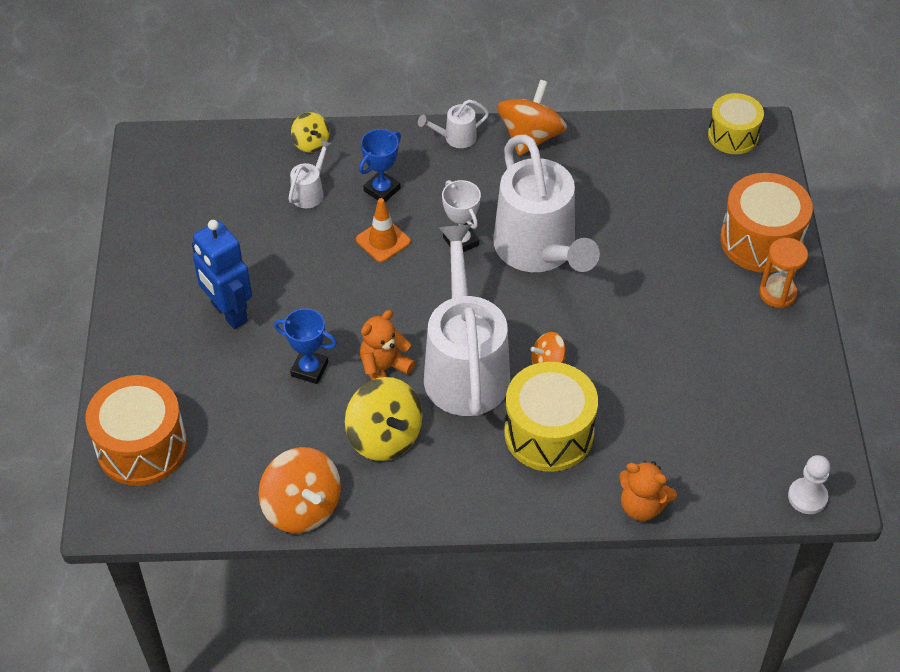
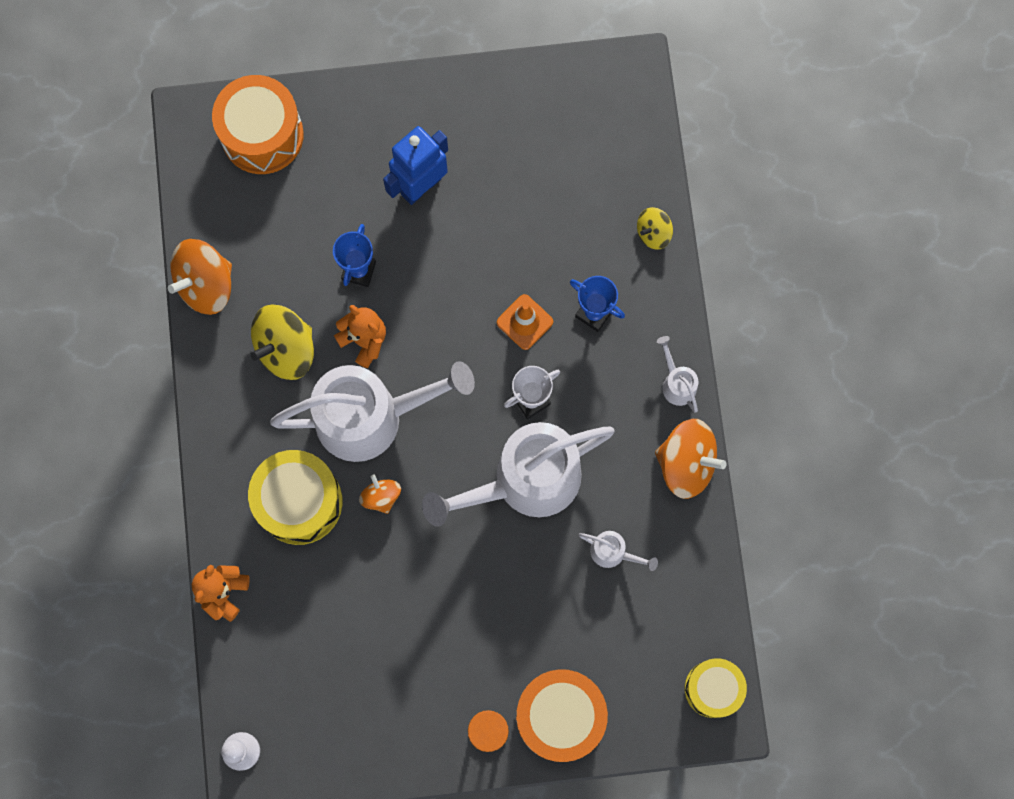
camera: 85 degrees right, 25 degrees up
white watering can [288,140,332,208] -> white watering can moved to [579,531,658,571]

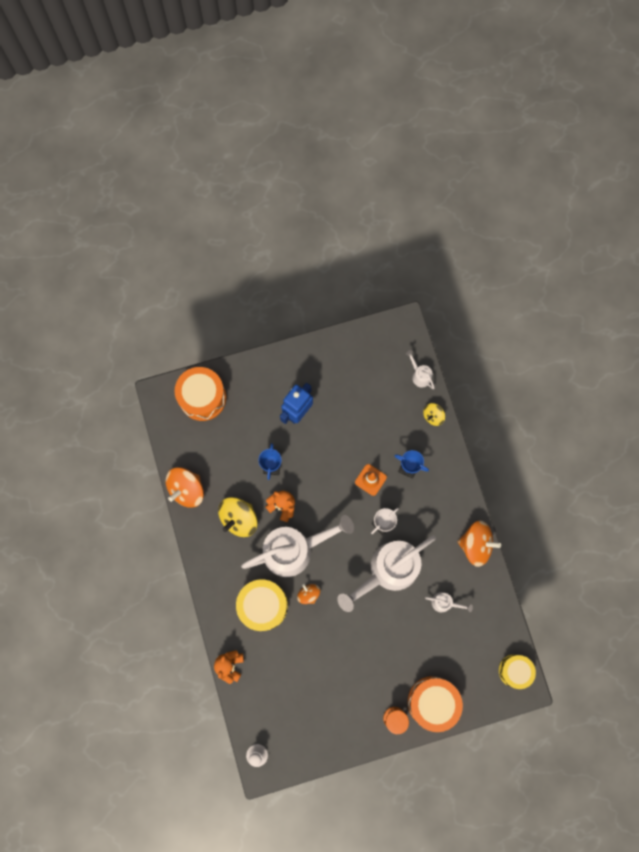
camera: 10 degrees left, 0 degrees up
white watering can [657,336,699,413] -> white watering can moved to [406,350,435,389]

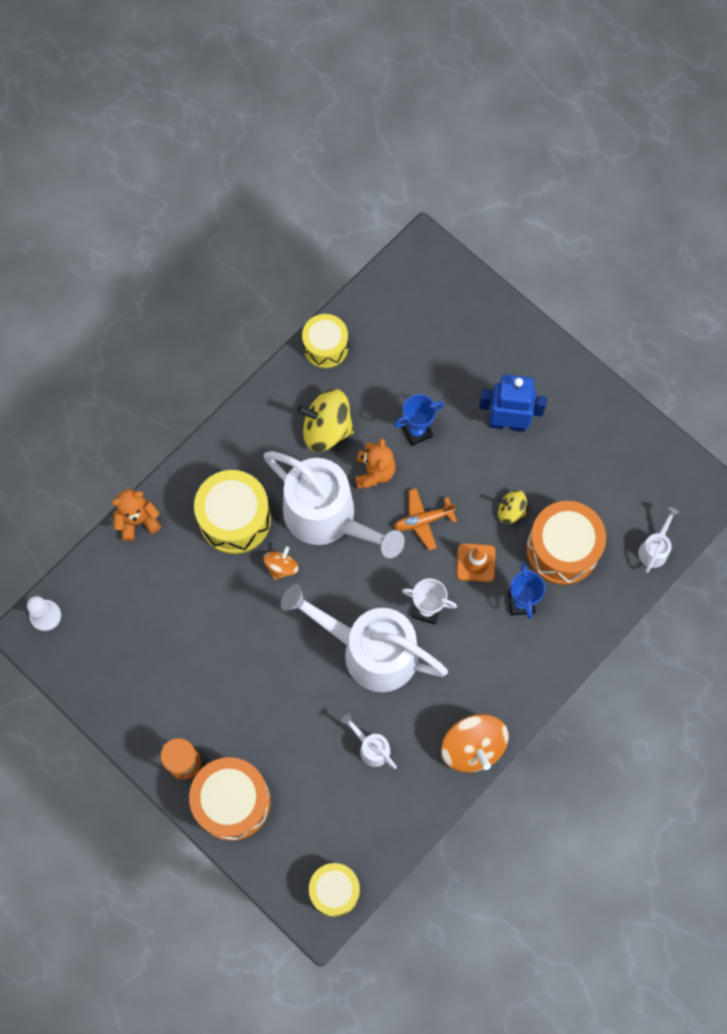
camera: 60 degrees right, 5 degrees down
orange spinning top [166,467,204,508] -> yellow drum [302,314,348,368]
orange drum [175,367,226,421] -> orange drum moved to [526,501,606,585]
yellow spinning top [423,403,445,426] -> yellow spinning top moved to [498,490,527,524]
white watering can [425,592,473,612] -> white watering can turned 150 degrees clockwise [341,714,397,769]
none -> orange plane [394,488,457,550]

